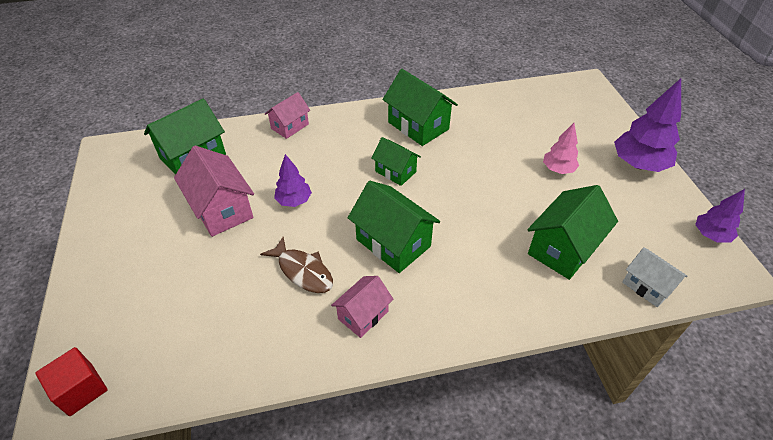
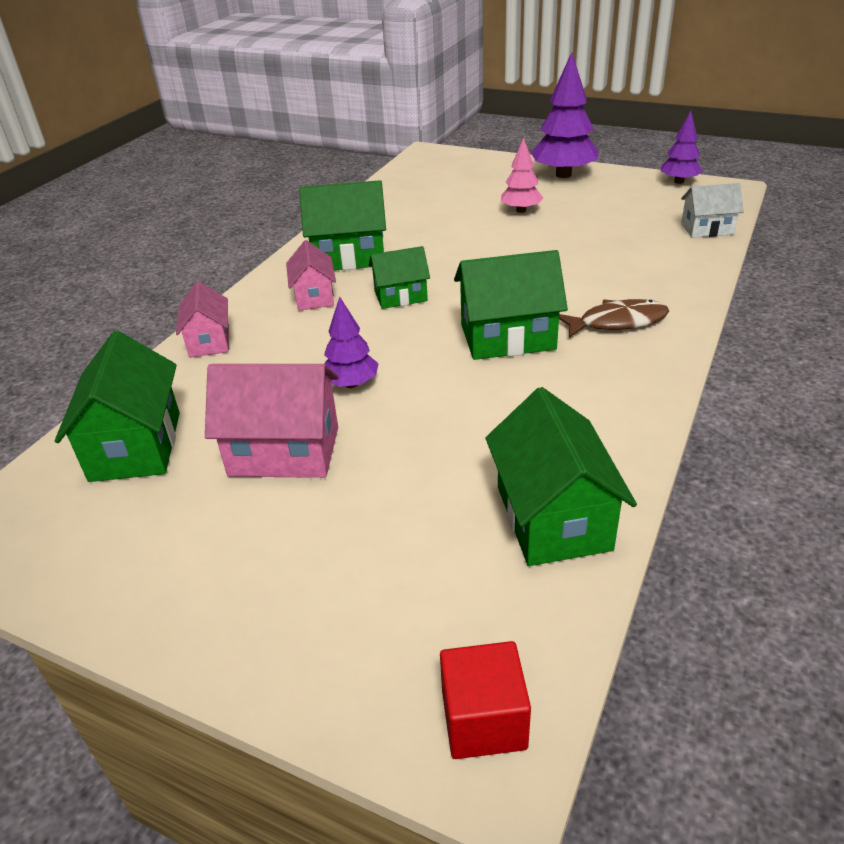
camera: 50 degrees left, 10 degrees down
brown fish [260,237,333,293] -> brown fish moved to [559,299,669,338]
pink house [331,276,393,338] -> pink house moved to [286,240,336,311]
green house [527,185,618,280] -> green house moved to [486,387,637,566]

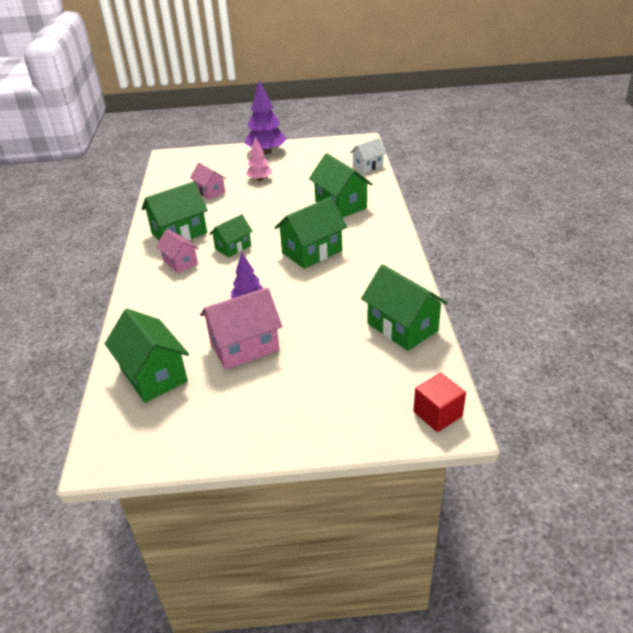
camera: 30 degrees left, 0 degrees up
pink house [176,281,229,358] -> pink house moved to [190,163,226,199]
brown fish [559,299,669,338] -> none
purple tree [660,111,703,184] -> none
none -> green house [309,153,373,218]

